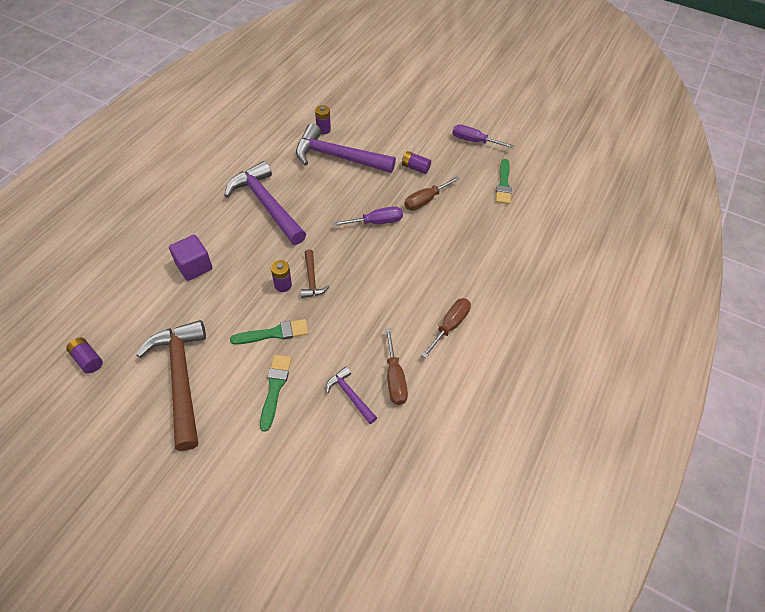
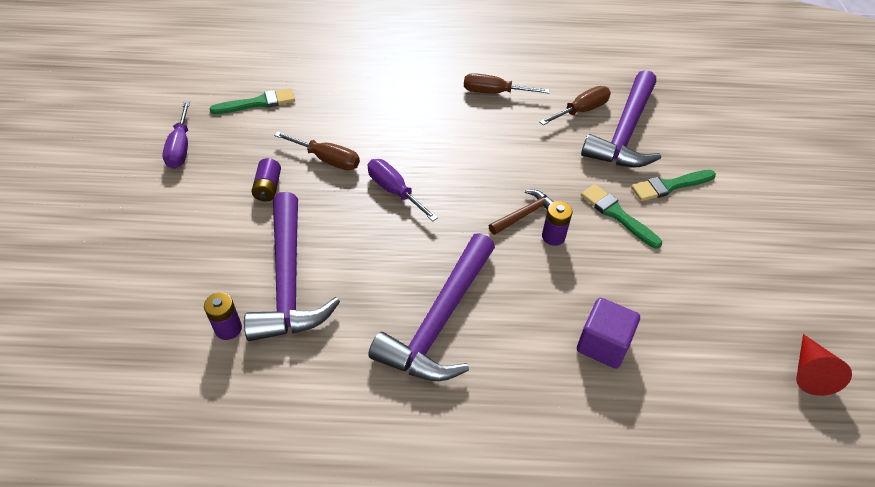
camera: 115 degrees left, 5 degrees down
purple battery [66,338,103,373] -> red cone [796,334,852,396]
brown hammer [136,320,206,451] -> none
purple hammer [326,367,377,424] -> purple hammer [581,70,661,167], size x2.10

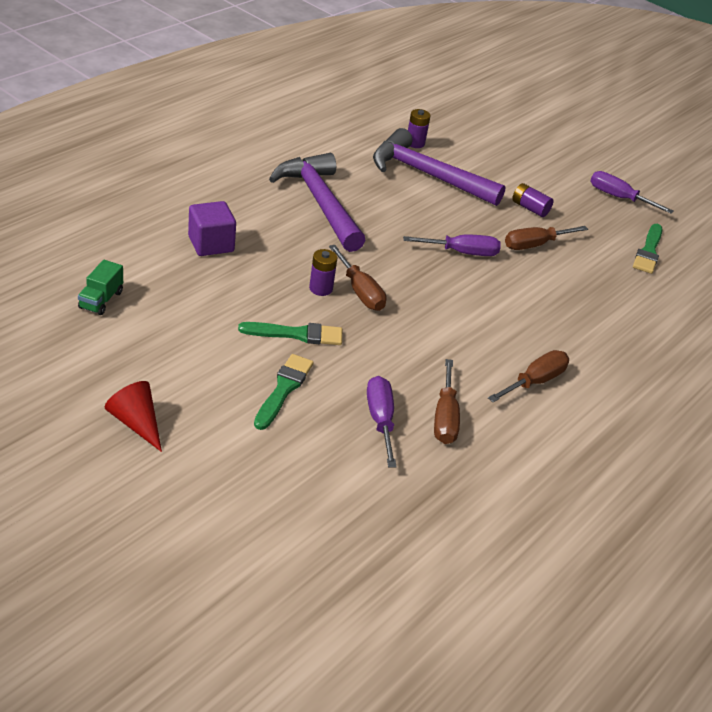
camera: 125 degrees right, 10 degrees down
brown hammer [489,190,554,235] -> brown screwdriver [329,245,387,311]
purple hammer [581,70,661,167] -> purple screwdriver [367,376,397,467]
red cone [796,334,852,396] -> red cone moved to [105,381,162,452]
none -> green truck [78,260,123,315]

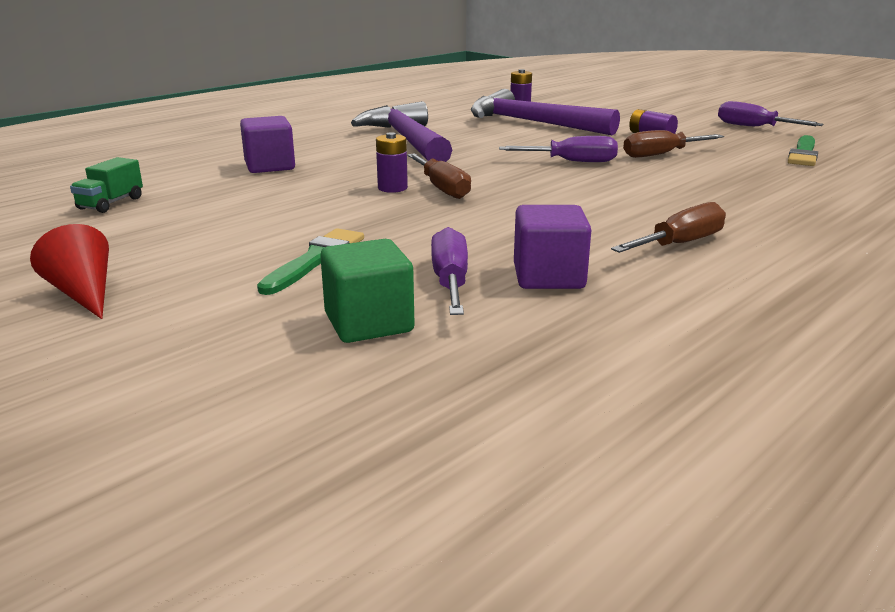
camera: 10 degrees right, 15 degrees down
green brush [238,322,342,345] -> none
brown screwdriver [434,359,460,444] -> purple cube [514,205,591,289]
none -> green cube [320,239,415,343]

